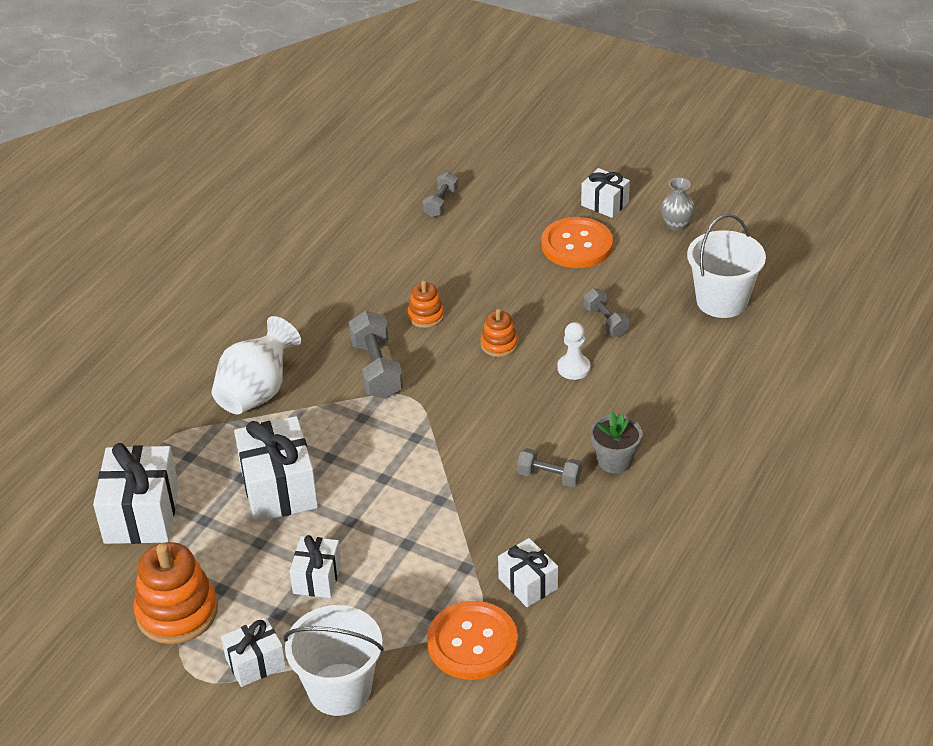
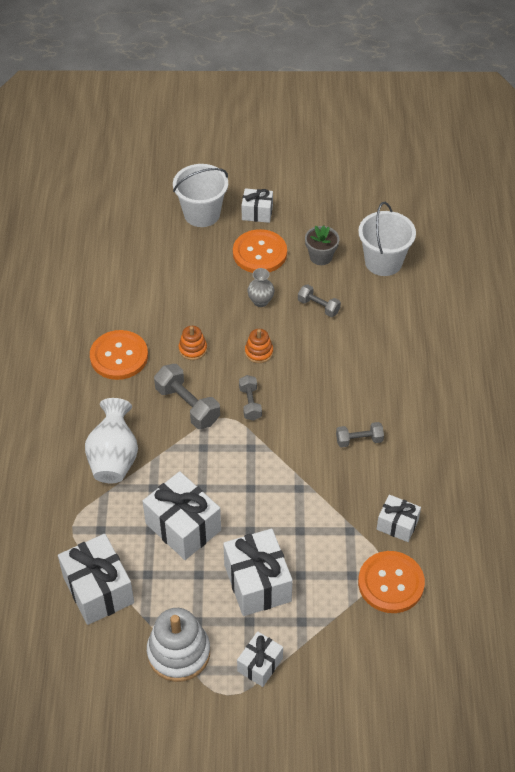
camera: 30 degrees left, 10 degrees up
orange stacking toy [133,542,218,644] -> white stacking toy [147,608,210,682]
white bucket [284,605,384,716] -> white bucket moved to [173,164,228,227]
white gift [289,535,341,598] -> white gift [223,529,293,616], size x1.73
grey dumbbell [422,172,459,217] -> grey dumbbell moved to [239,375,262,421]
white pawn [557,322,591,380] -> none
grey flower pot [590,411,642,473] -> grey flower pot moved to [305,226,339,265]
grey vase [661,178,695,231] -> grey vase moved to [247,268,274,307]
none -> orange button [90,330,148,380]

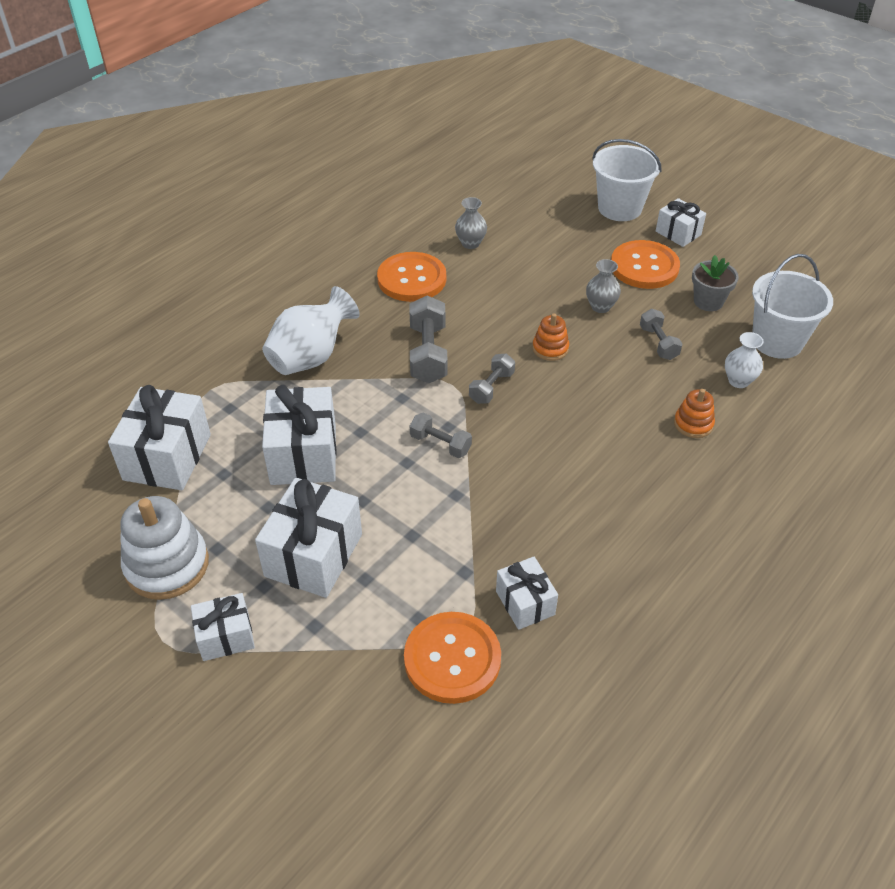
camera: 40 degrees right, 5 degrees down
orange stacking toy [179,326,207,360] -> orange stacking toy moved to [674,389,715,438]
grey dumbbell [336,422,384,447] -> grey dumbbell moved to [410,413,472,458]
none -> grey vase [455,197,487,249]
none -> white vase [725,332,764,388]

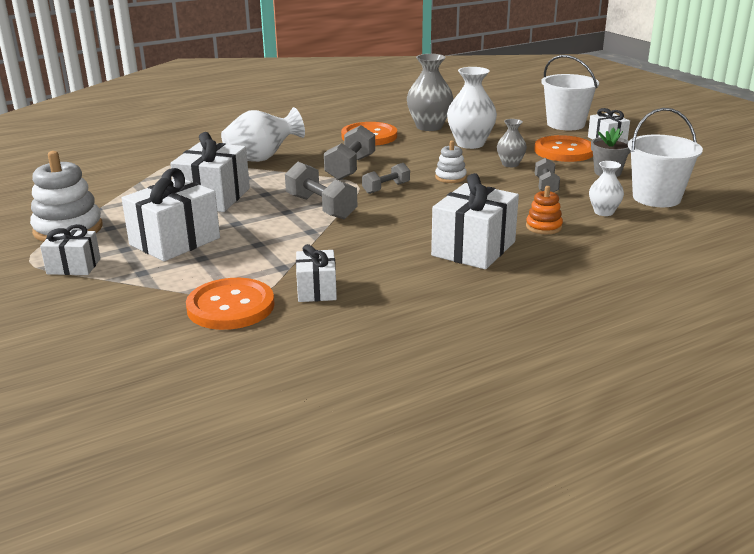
camera: 20 degrees right, 20 degrees down
white gift [108,385,211,490] -> white gift moved to [431,173,519,269]
grey dumbbell [410,413,472,458] -> grey dumbbell [285,162,357,219], size x1.64
grey vase [455,197,487,249] -> grey vase [407,54,453,131], size x1.77
orange stacking toy [532,313,569,361] -> white stacking toy [435,141,467,183]
none -> white vase [447,67,497,149]

